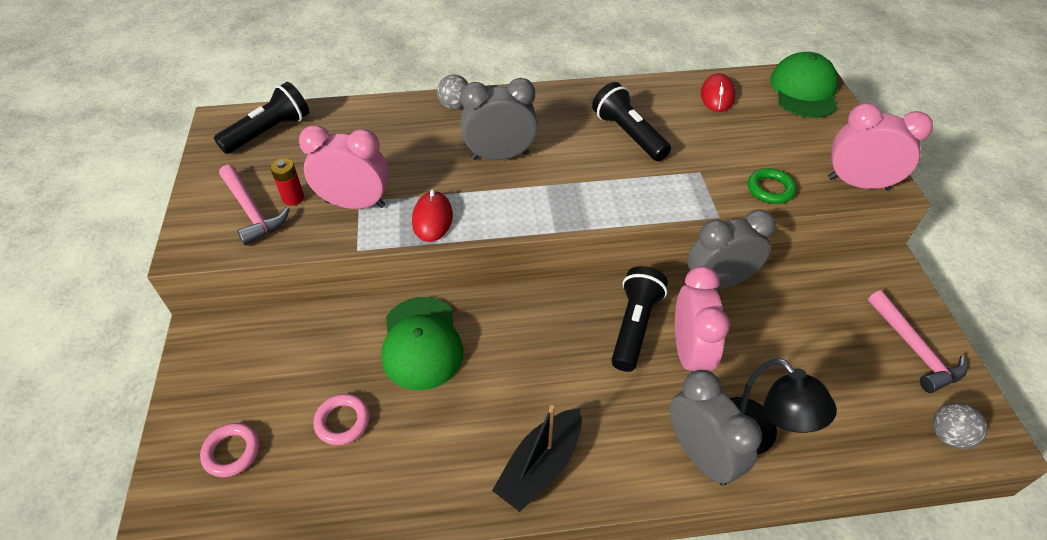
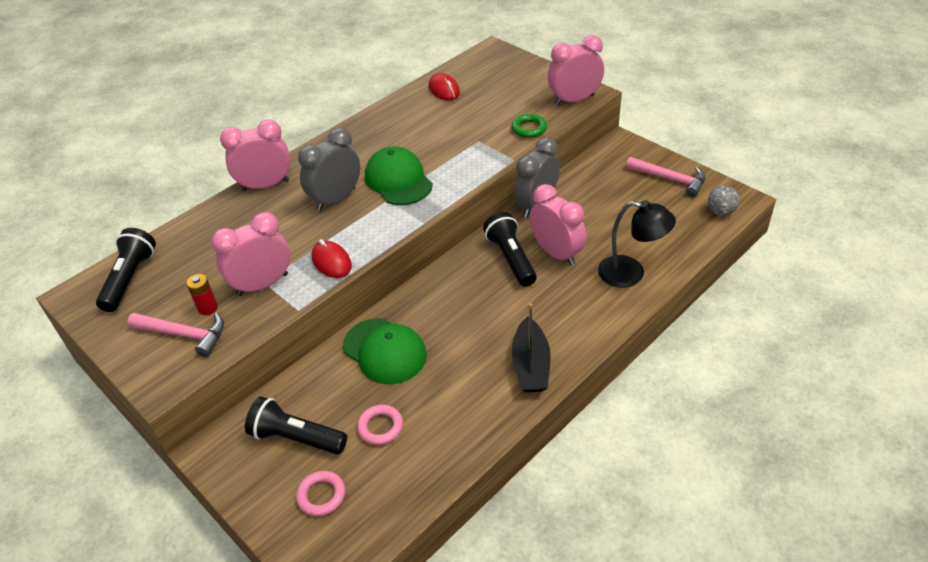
camera: 35 degrees left, 5 degrees down
grey ball [437,74,469,110] -> pink clock [220,120,290,191]
black flashlight [592,82,671,161] -> black flashlight moved to [245,397,347,454]
grey clock [670,370,762,486] -> none
green cap [770,52,838,118] -> green cap moved to [365,147,433,205]

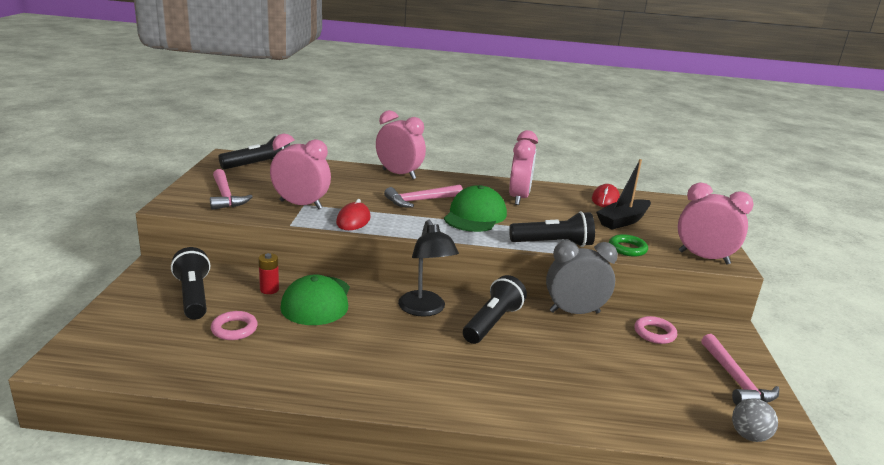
camera: 45 degrees right, 20 degrees down
red battery [186,274,218,315] -> red battery moved to [258,253,279,294]
pink ring [296,471,345,516] -> pink ring moved to [634,316,677,344]
grey clock [298,128,360,211] -> pink hammer [384,185,463,208]
black boat [512,303,551,392] -> black boat moved to [596,159,651,229]
pink clock [529,184,586,266] -> pink clock moved to [509,130,538,205]
black lamp [598,200,676,288] -> black lamp moved to [398,220,459,317]
none -> black flashlight [509,211,595,247]

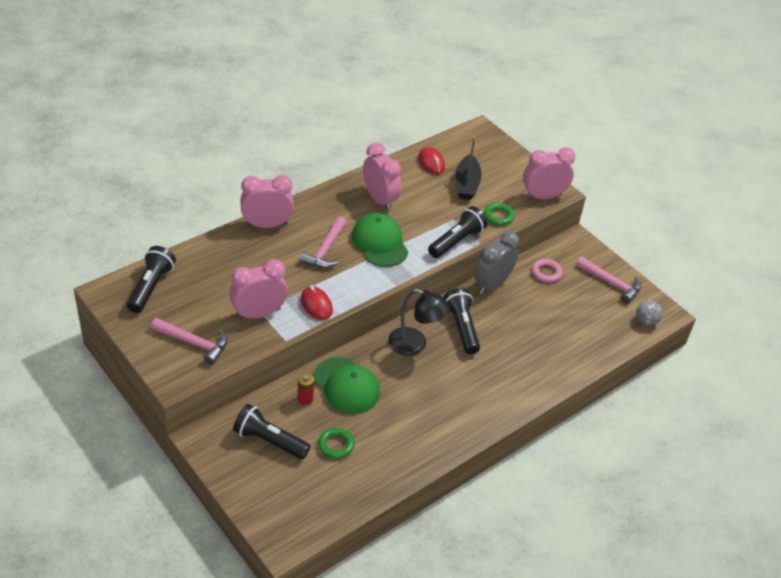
camera: 45 degrees left, 20 degrees up
pink ring [211,311,258,340] -> green ring [318,428,355,459]

